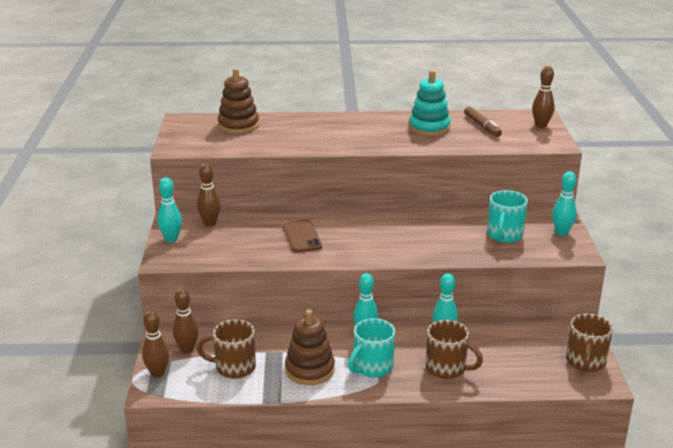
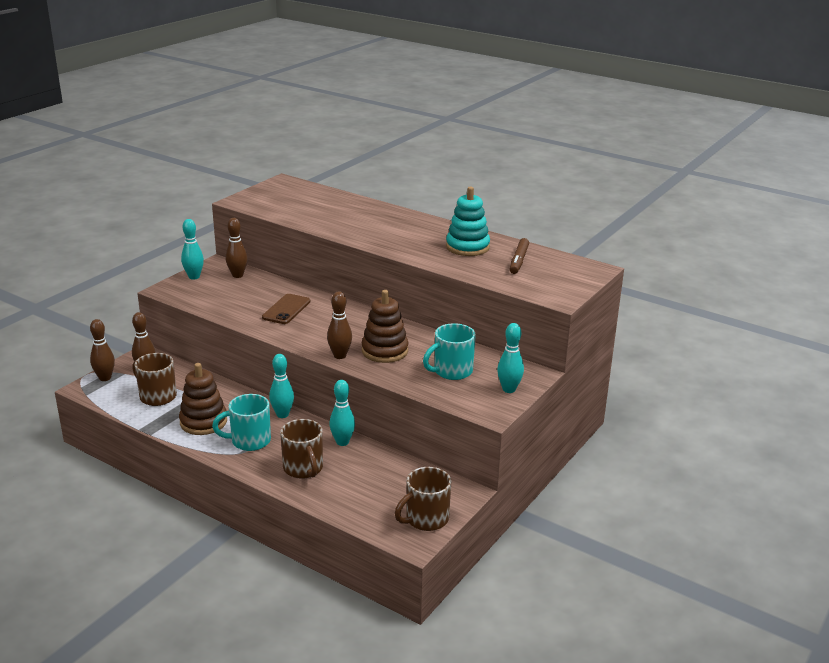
camera: 35 degrees right, 0 degrees up
brown stacking toy [218,68,259,134] -> brown stacking toy moved to [362,290,408,363]
brown bowling pin [532,66,555,128] -> brown bowling pin moved to [327,292,352,359]

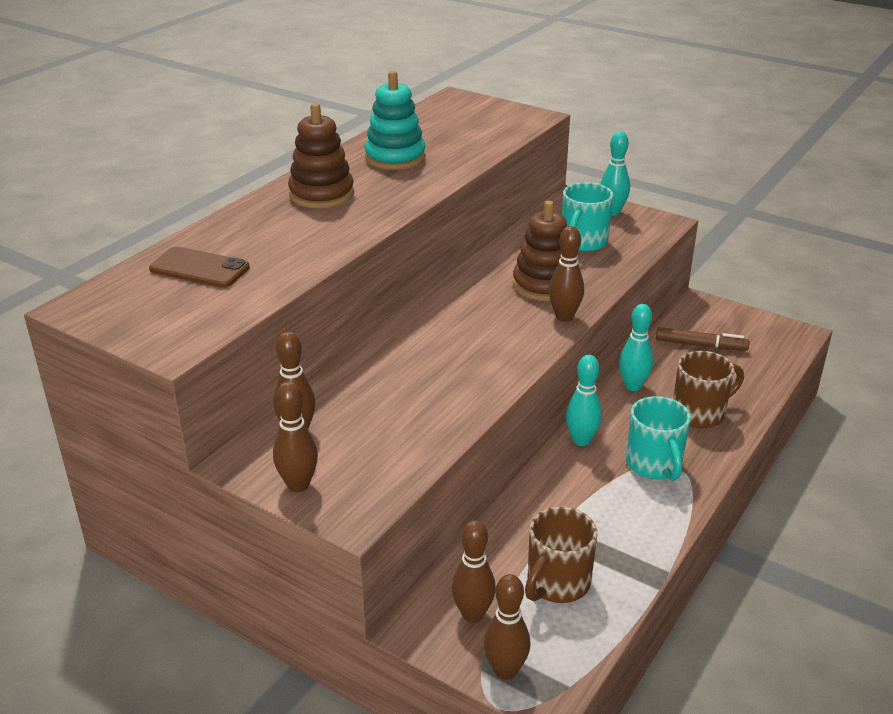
camera: 90 degrees left, 5 degrees up
brown stacking toy [179,363,227,435] -> brown stacking toy moved to [288,103,354,208]
turquoise bowling pin [181,219,204,280] -> brown bowling pin [273,381,318,492]
brown phone [262,294,310,324] -> brown phone moved to [149,247,250,288]
brown mug [395,467,451,531] -> none
turquoise mug [423,323,476,380] -> turquoise mug turned 60 degrees clockwise [562,182,613,252]
brown marker [510,238,529,274] -> brown marker moved to [656,327,750,351]

